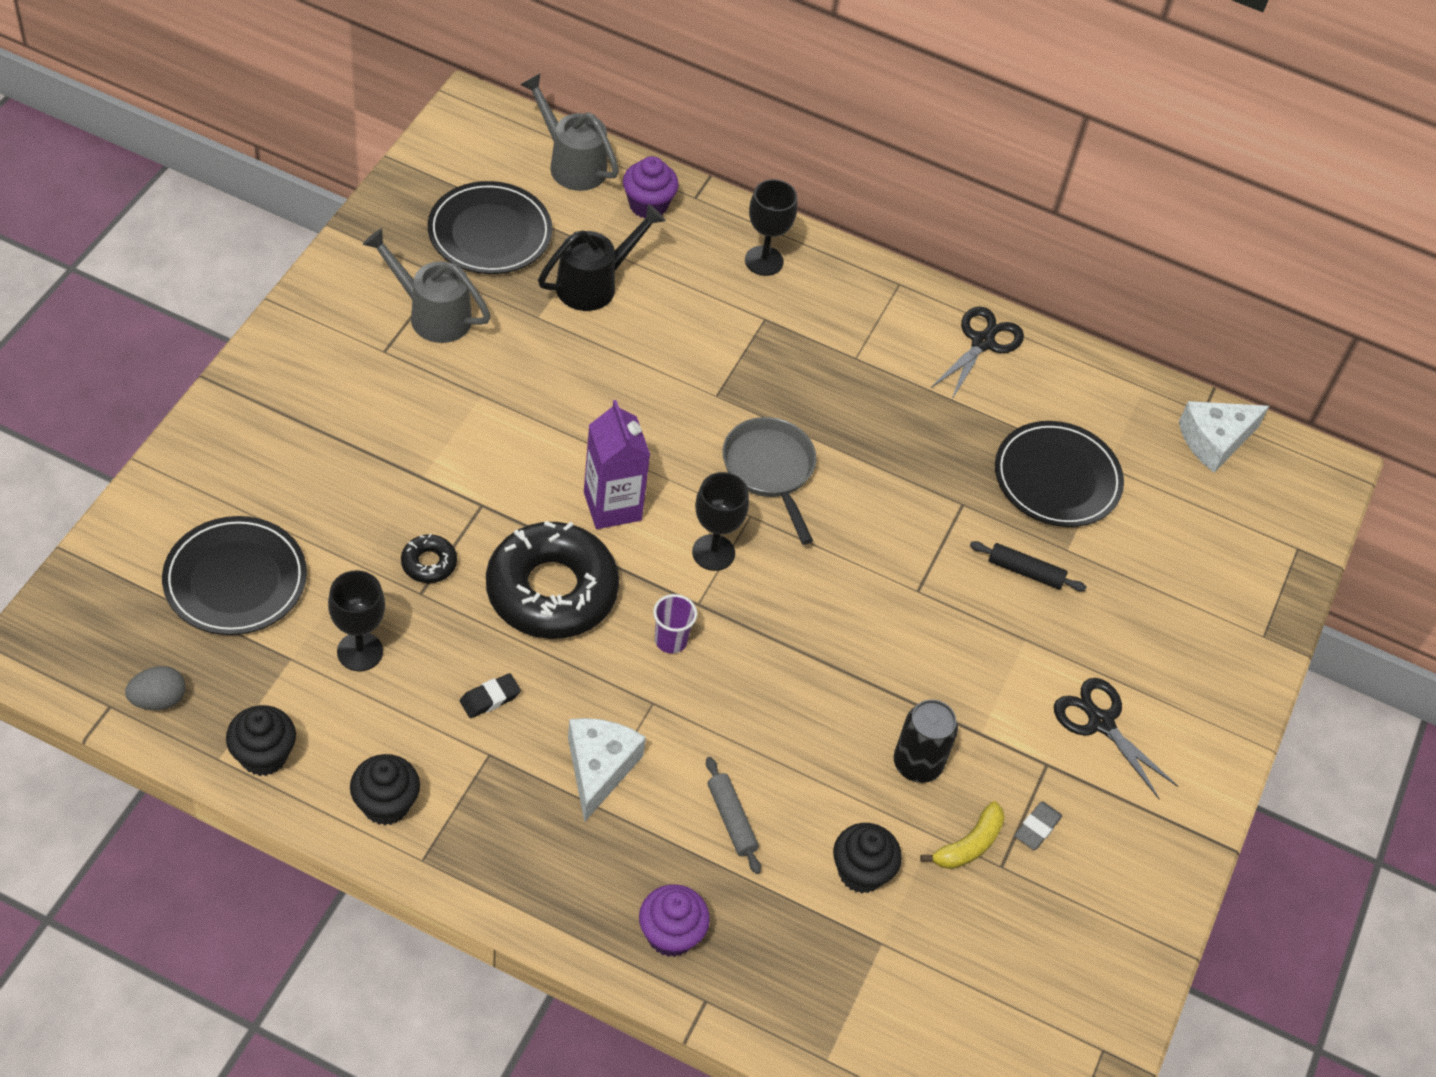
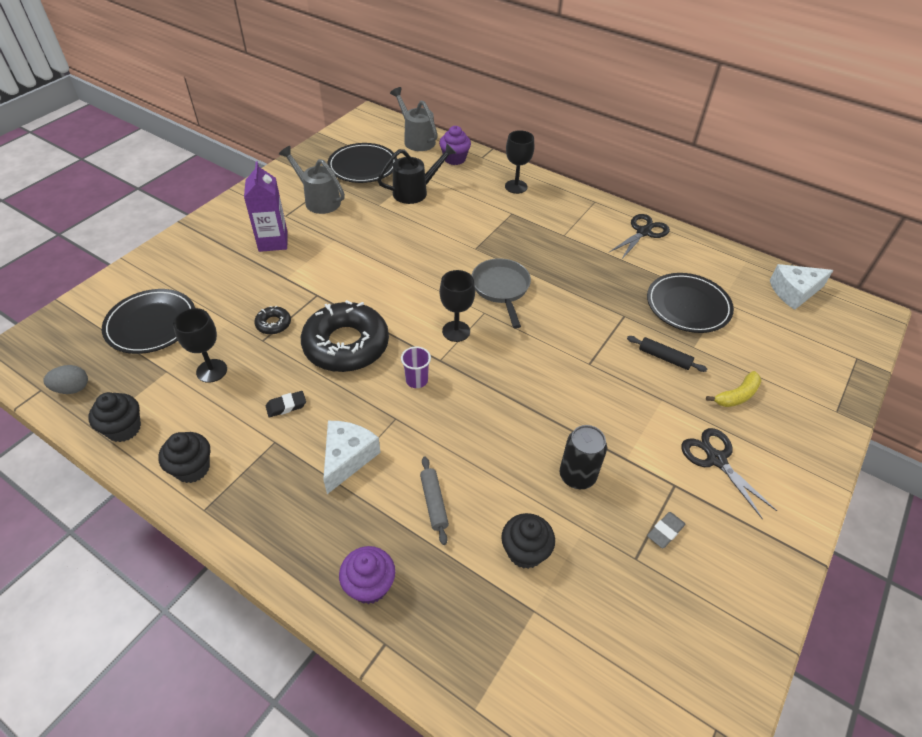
camera: 15 degrees right, 5 degrees down
purple carton [584,400,650,529] -> purple carton moved to [244,161,288,252]
yellow banana [920,801,1005,869] -> yellow banana moved to [706,371,762,407]

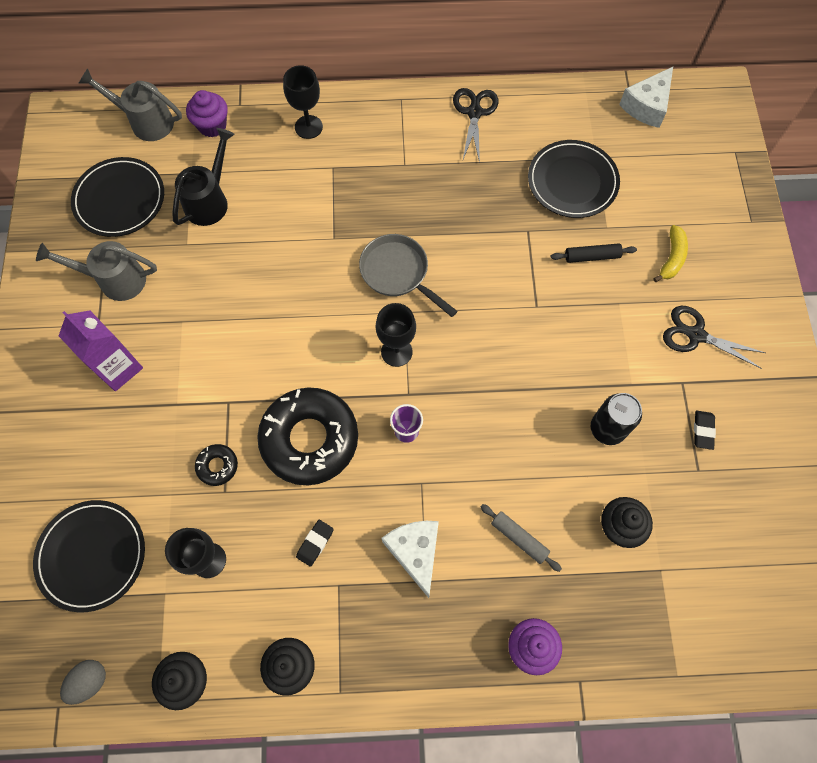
camera: 35 degrees left, 20 degrees up
grey eraser [647,512,685,548] -> black eraser [694,411,716,450]

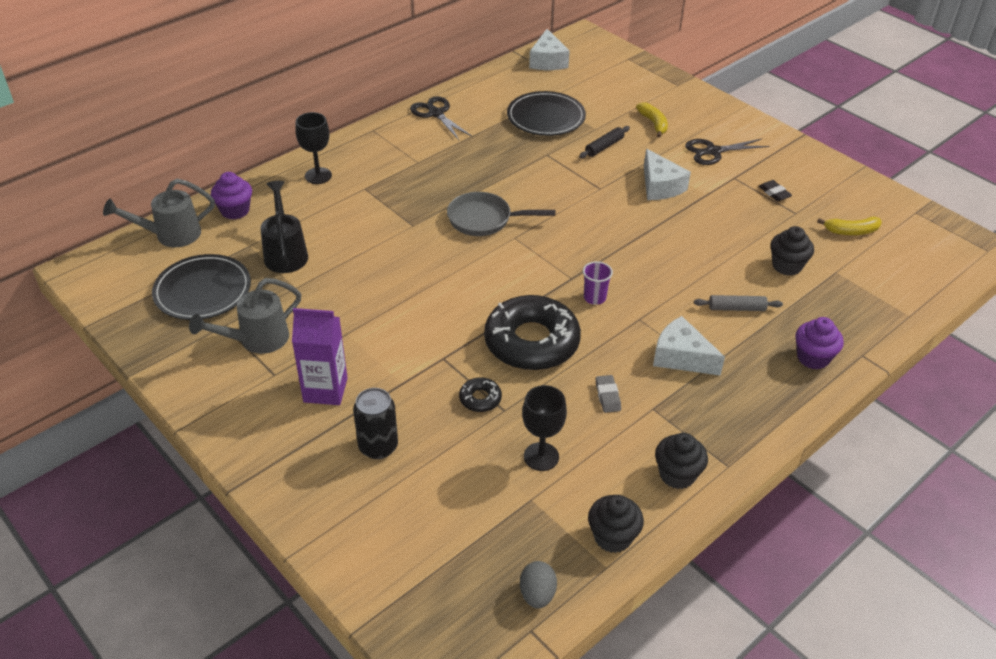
camera: 40 degrees left, 25 degrees down
black plate [33,500,145,612] -> none
black eraser [296,520,334,567] -> grey eraser [596,375,621,413]
black goblet [376,303,416,367] -> none
black can [591,393,642,445] -> black can moved to [353,388,398,459]
none -> white cheese [644,149,691,200]
none -> yellow banana [817,217,882,235]

